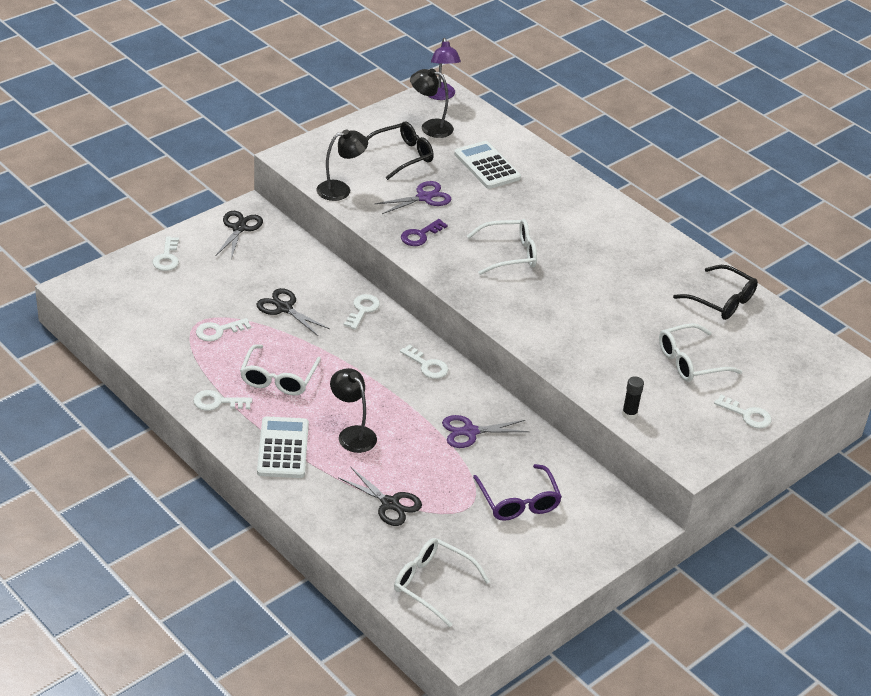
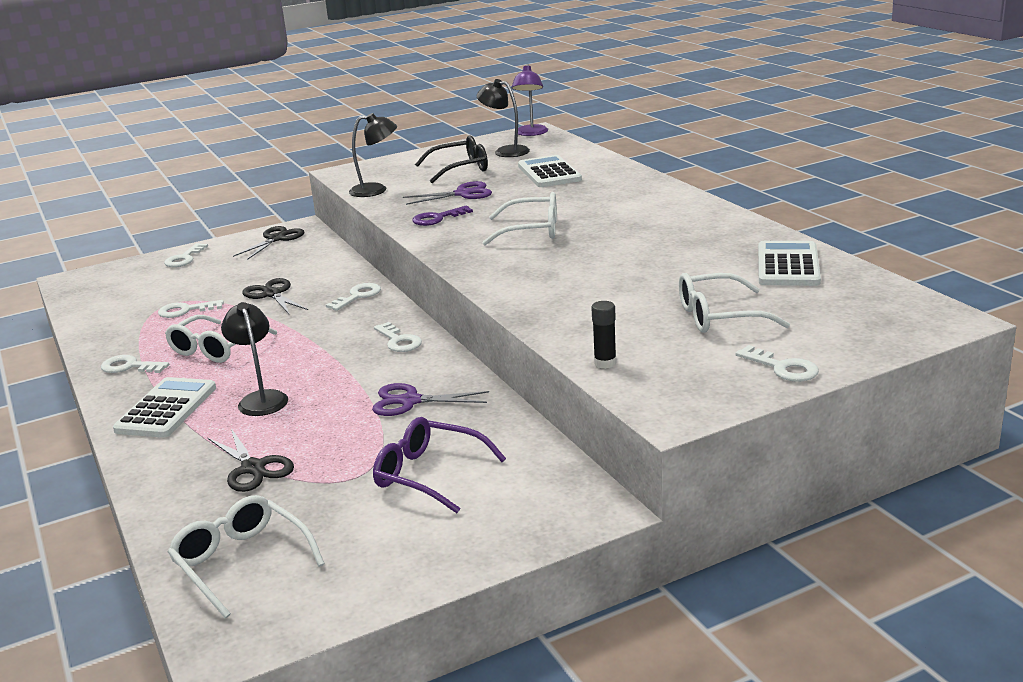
camera: 20 degrees right, 15 degrees down
purple glasses [473,464,562,521] -> purple glasses turned 120 degrees clockwise [373,417,506,513]
black glasses [673,265,758,320] -> white calculator [758,241,821,286]

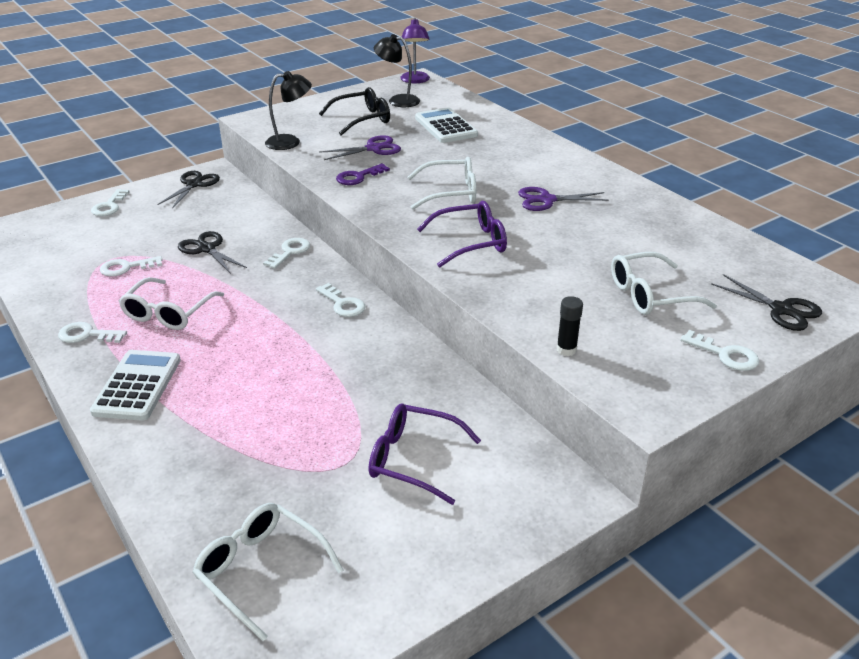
camera: 10 degrees left, 10 degrees up
black scissors [208,429,294,492] -> black scissors moved to [711,274,822,331]
black lamp [221,302,288,416] -> none
purple scissors [372,383,489,416] -> purple scissors moved to [518,187,609,211]
white calculator [758,241,821,286] -> none
none -> purple glasses [417,201,507,267]

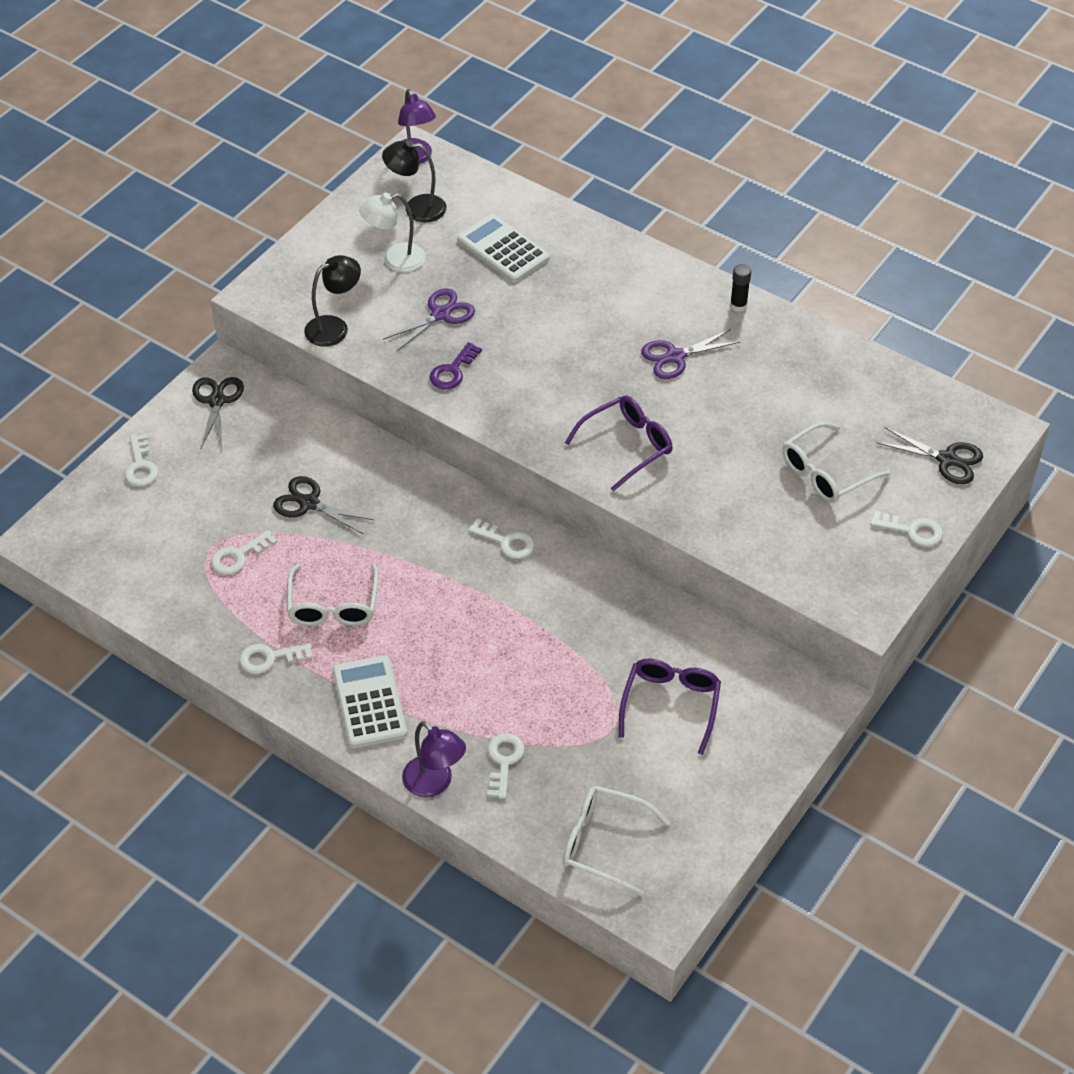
camera: 20 degrees left, 15 degrees up
white key [263,238,310,269] -> white key moved to [487,733,525,799]
black glasses [319,87,390,135] -> white lamp [359,193,426,272]
purple glasses [369,404,481,505] -> purple glasses turned 105 degrees clockwise [619,659,721,755]
white glasses [408,157,476,210] -> none
black glue stick [557,296,583,356] -> black glue stick moved to [730,264,751,312]
none -> purple lamp [402,721,466,798]

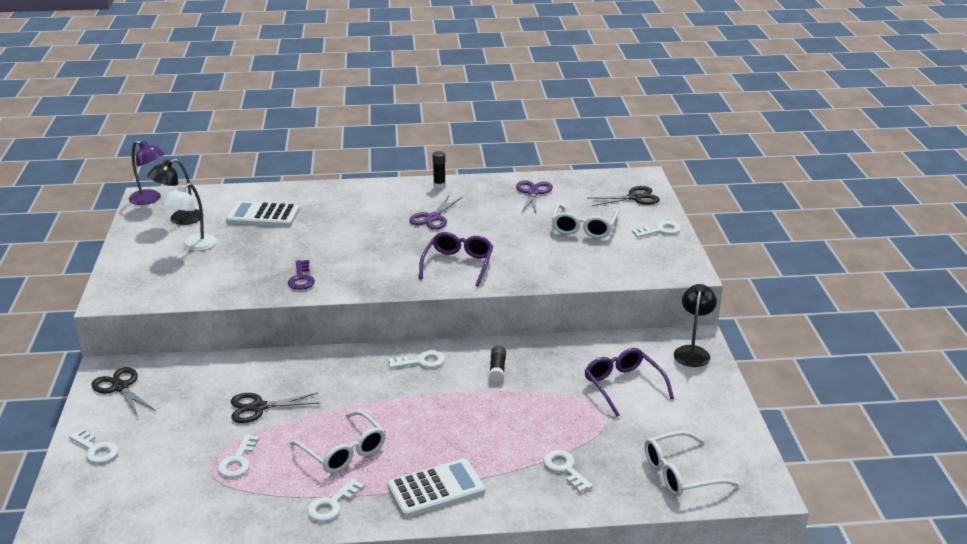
camera: 40 degrees left, 20 degrees down
black lamp [304,255,361,347] -> black lamp moved to [674,284,717,367]
white calculator [333,655,407,748] -> white calculator turned 120 degrees clockwise [387,459,485,517]
purple scissors [383,288,475,352] -> purple scissors moved to [516,180,553,213]
purple lamp [402,721,466,798] -> none
none -> black glue stick [489,346,506,383]

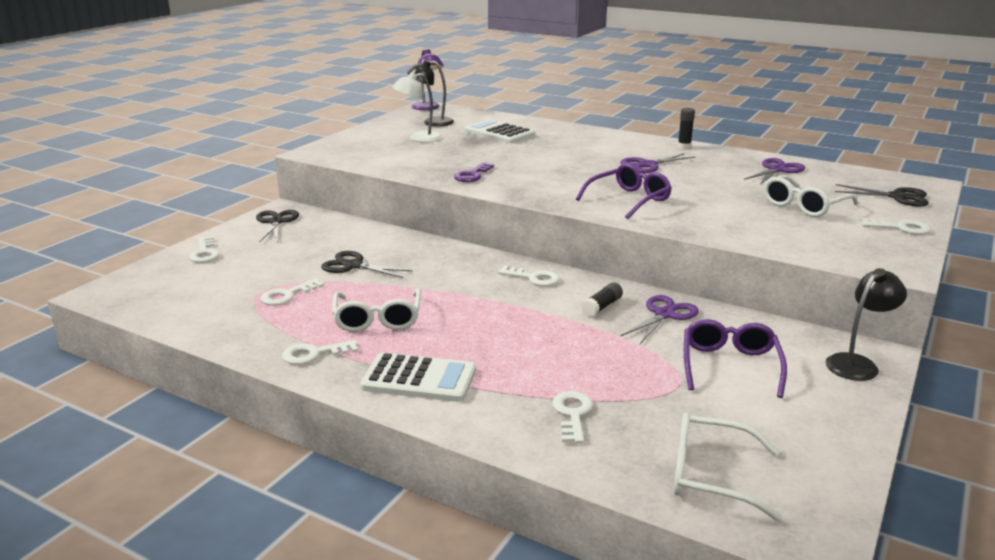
camera: 35 degrees right, 5 degrees down
none -> purple scissors [620,295,699,344]

